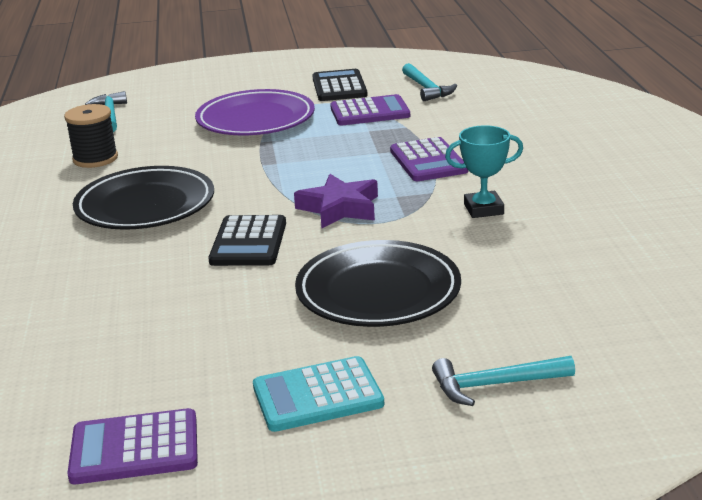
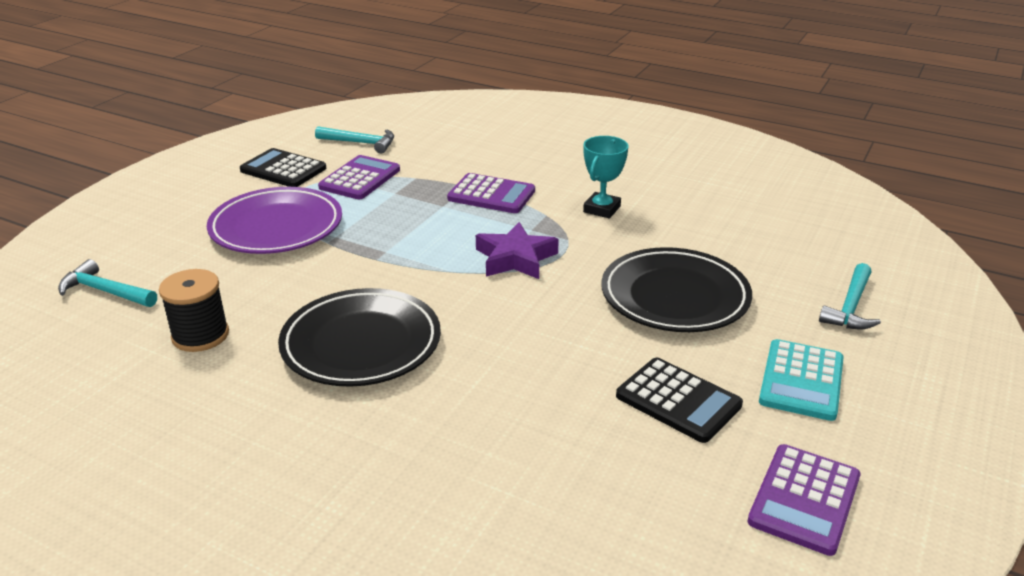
camera: 55 degrees left, 5 degrees up
black calculator [208,215,286,266] -> black calculator moved to [616,358,743,443]

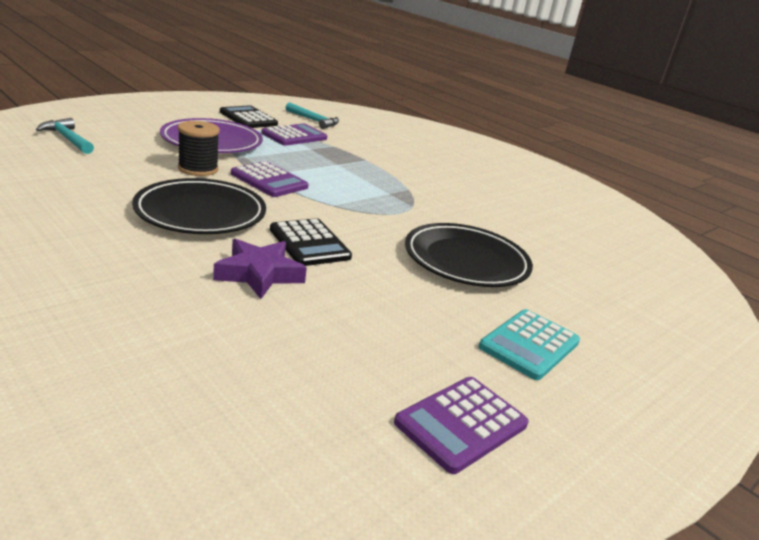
camera: 15 degrees right, 5 degrees down
black spool [159,269,229,352] -> black spool moved to [178,121,220,176]
purple calculator [447,173,535,213] -> purple calculator moved to [231,161,309,197]
purple star [476,222,559,279] -> purple star moved to [213,239,307,299]
turquoise trophy [583,136,629,218] -> none
black calculator [616,358,743,443] -> black calculator moved to [270,218,352,266]
turquoise hammer [819,263,881,329] -> none

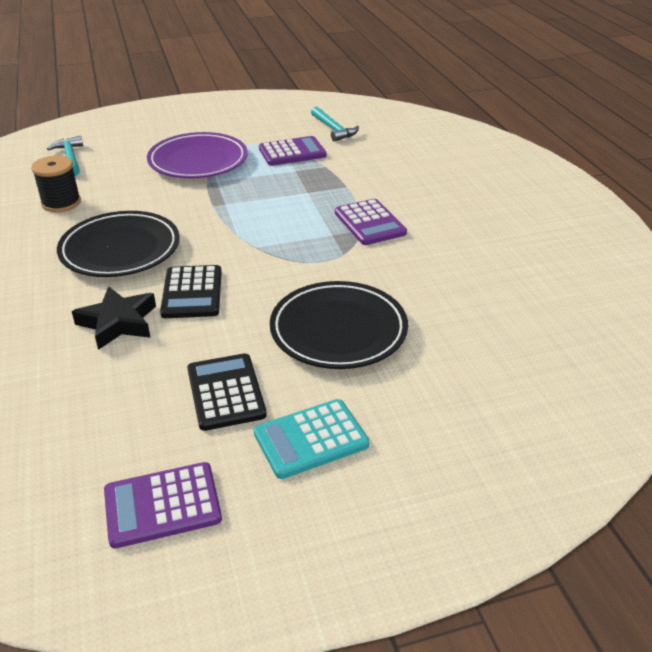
camera: 30 degrees right, 10 degrees up
black spool [178,121,220,176] -> black spool moved to [31,155,81,212]
purple star [213,239,307,299] -> black star [72,286,156,350]
black calculator [220,105,278,128] -> black calculator moved to [187,353,267,431]
purple calculator [231,161,309,197] -> purple calculator moved to [335,199,407,245]

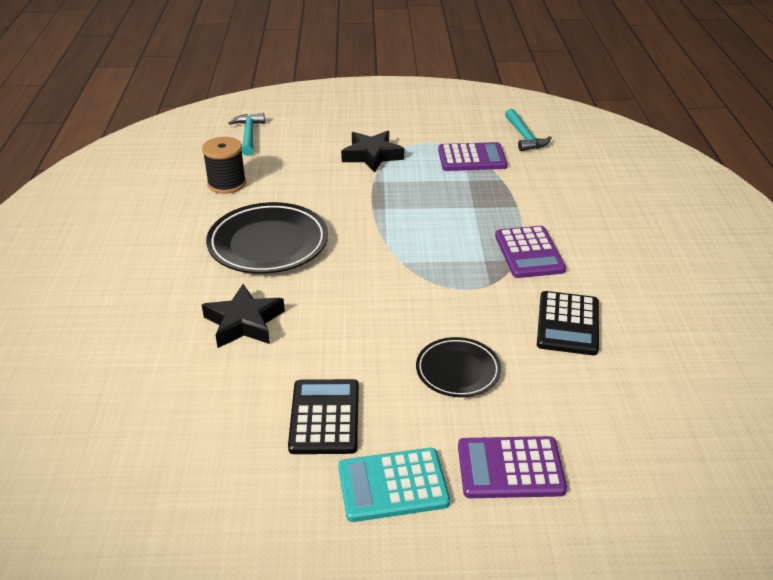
camera: 15 degrees right, 0 degrees up
purple calculator [104,462,222,549] -> purple calculator moved to [458,436,567,498]
purple plate [147,132,248,178] -> black star [341,131,404,173]
black calculator [160,265,222,318] -> black calculator moved to [537,291,599,355]
black plate [270,281,408,369] -> black plate [416,337,501,397], size x0.59

